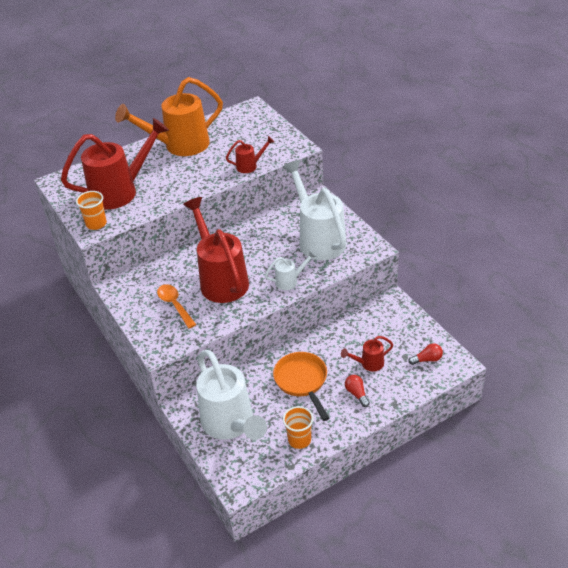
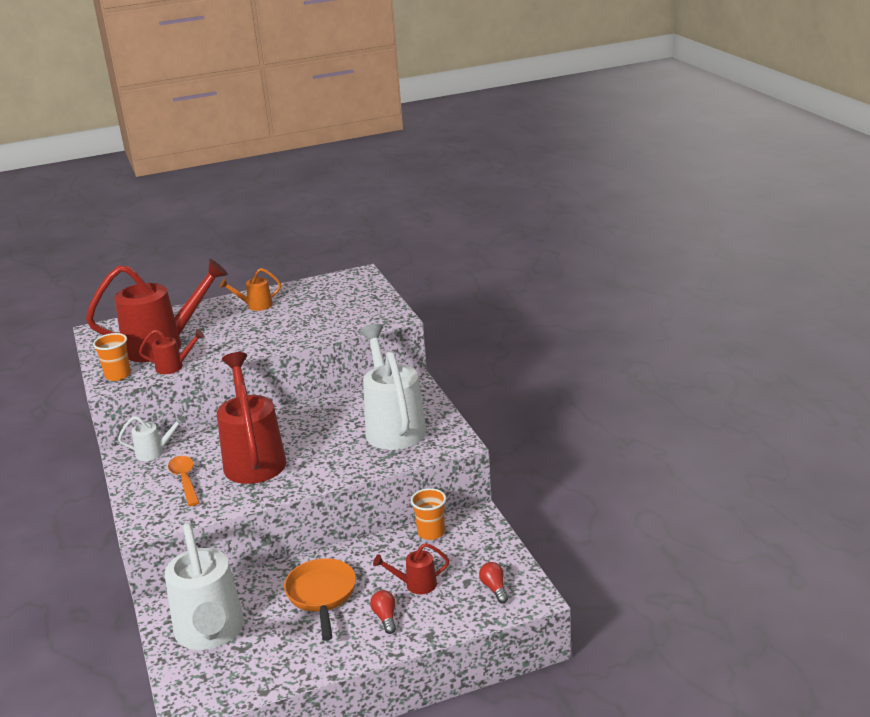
camera: 10 degrees right, 15 degrees down
orange watering can [115,77,223,156] -> orange watering can [220,268,281,311], size x0.45
red watering can [226,136,274,173] -> red watering can moved to [139,329,205,374]
white watering can [265,250,317,290] -> white watering can moved to [118,414,186,461]
orange cup [283,406,313,449] -> orange cup moved to [411,488,446,540]
red light bulb [408,343,443,365] -> red light bulb turned 105 degrees counterclockwise [479,562,508,604]

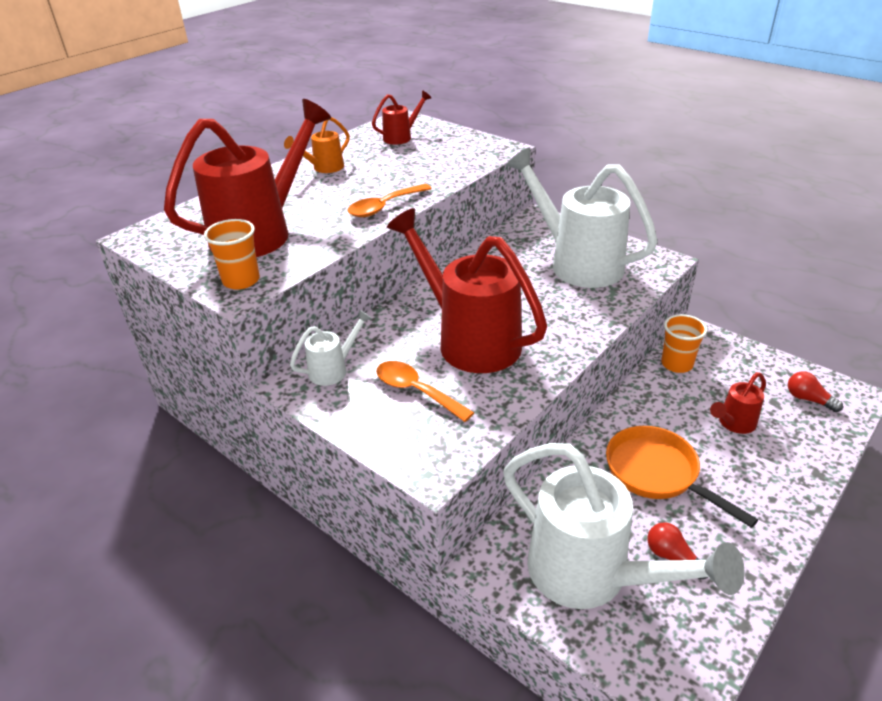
camera: 30 degrees left, 10 degrees up
red watering can [139,329,205,374] -> red watering can moved to [372,90,431,145]
red light bulb [370,590,396,634] -> red light bulb moved to [648,522,708,579]
none -> orange spoon [348,184,432,217]

